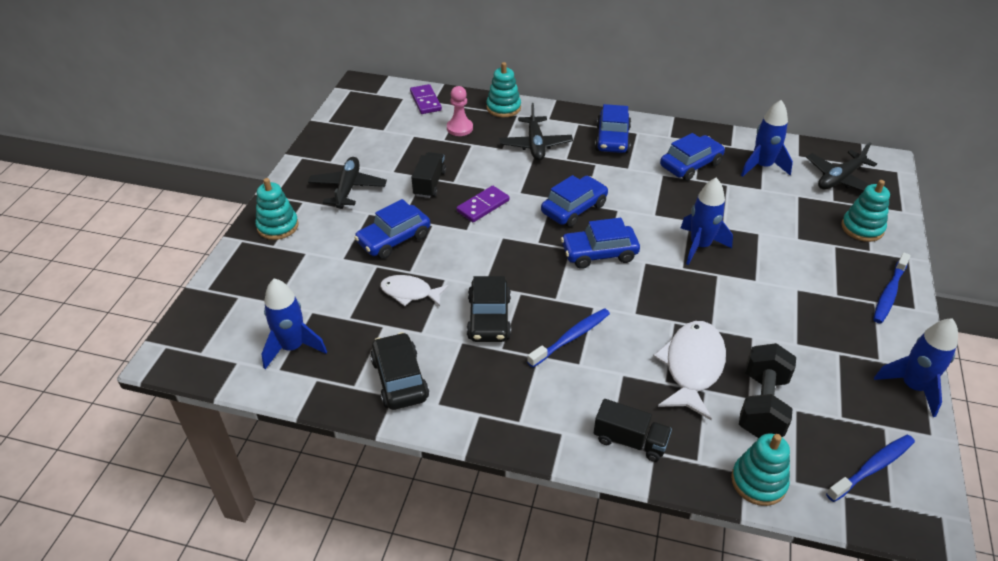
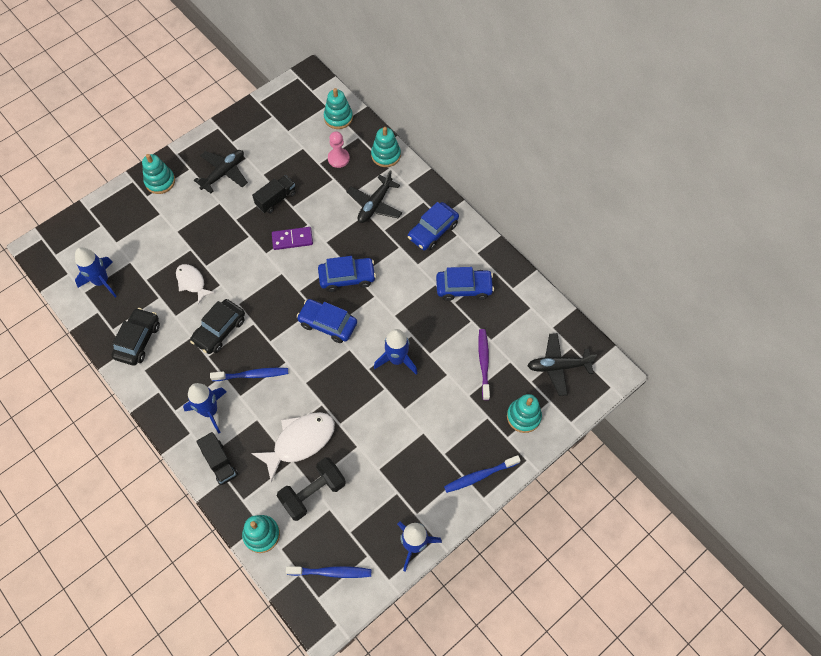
camera: 35 degrees right, 20 degrees up
blue car [354,199,430,259] -> none
purple domino [410,84,442,114] -> turquoise stacking toy [324,88,353,129]
blue rocket [741,100,793,177] -> blue rocket moved to [183,383,226,433]
none -> purple toothbrush [478,329,490,400]

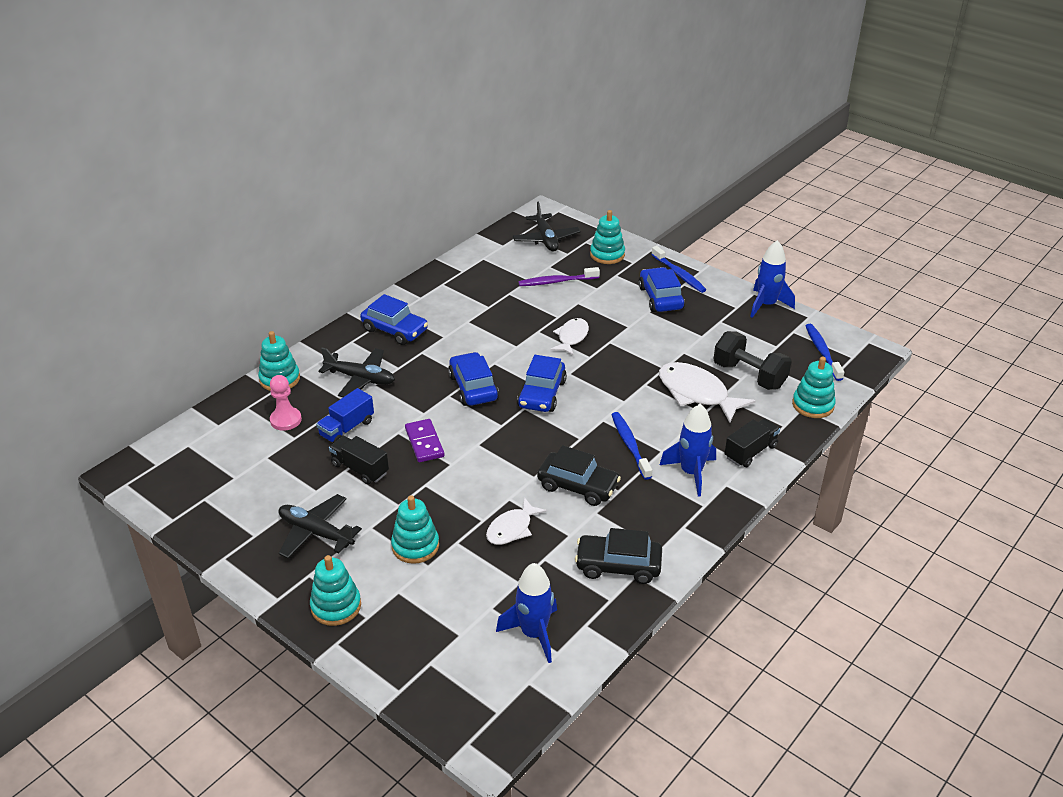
camera: 100 degrees left, 25 degrees down
turquoise stacking toy [324,88,353,129] -> turquoise stacking toy moved to [391,495,439,564]
blue rocket [374,329,417,374] -> white fish [550,318,589,356]
blue car [436,267,494,301] -> blue car moved to [638,267,685,312]
none -> blue truck [316,388,374,443]

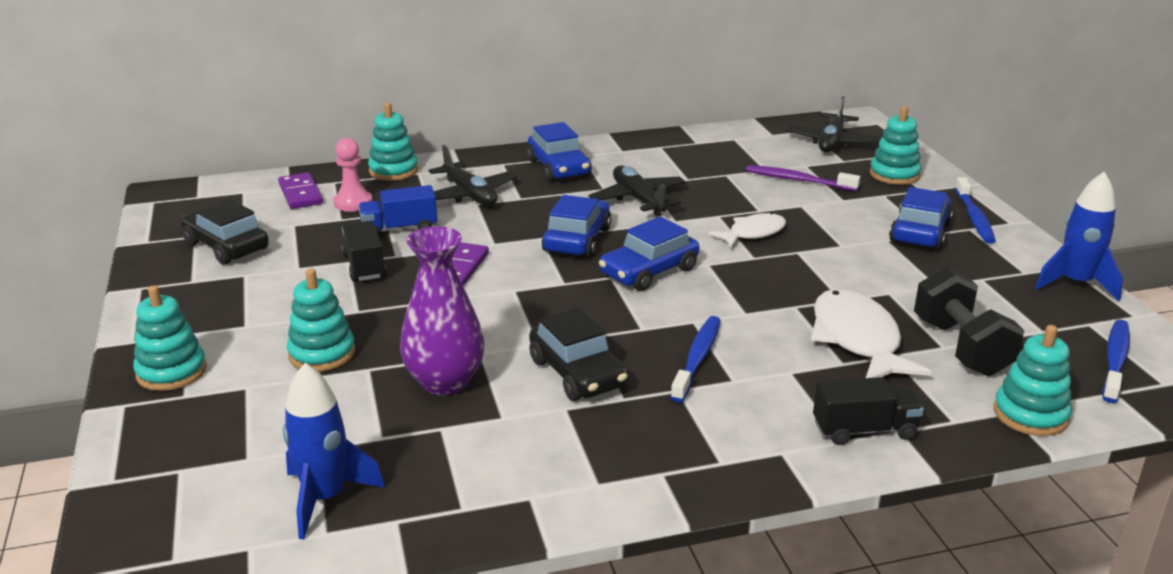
camera: 35 degrees right, 10 degrees down
black plane [279,494,362,558] -> black plane moved to [589,166,686,217]
white fish [486,497,547,545] -> purple vase [400,226,485,396]
black car [575,528,662,584] -> black car moved to [181,199,269,265]
blue rocket [660,404,716,497] -> none
none -> purple domino [278,172,323,209]

